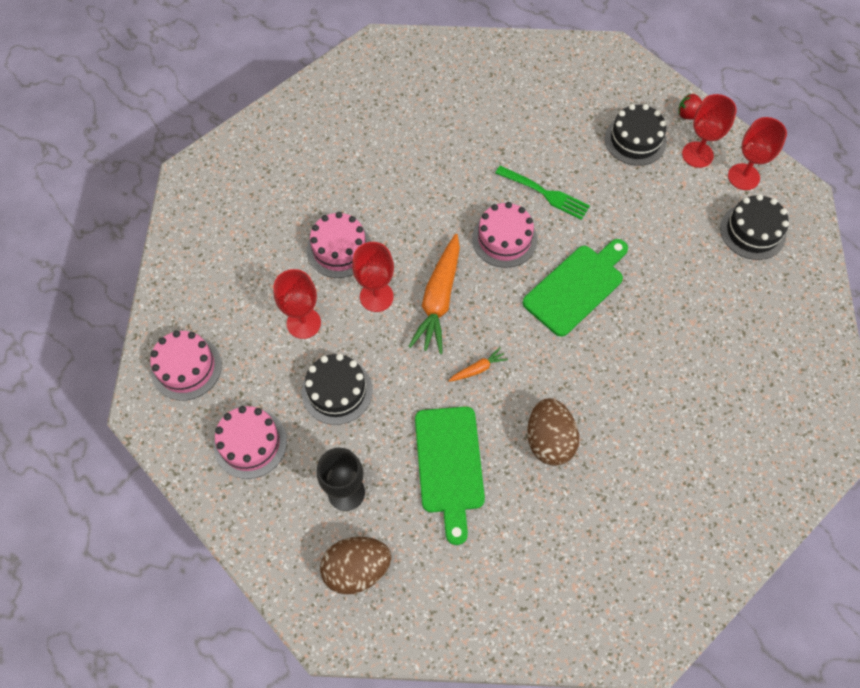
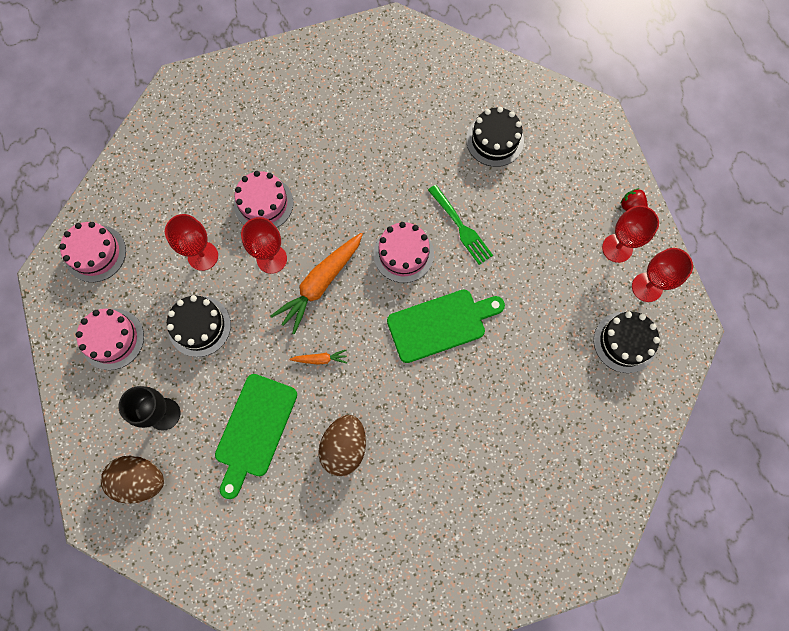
camera: 25 degrees right, 10 degrees up
black cake [605,104,667,166] -> black cake moved to [466,107,524,167]

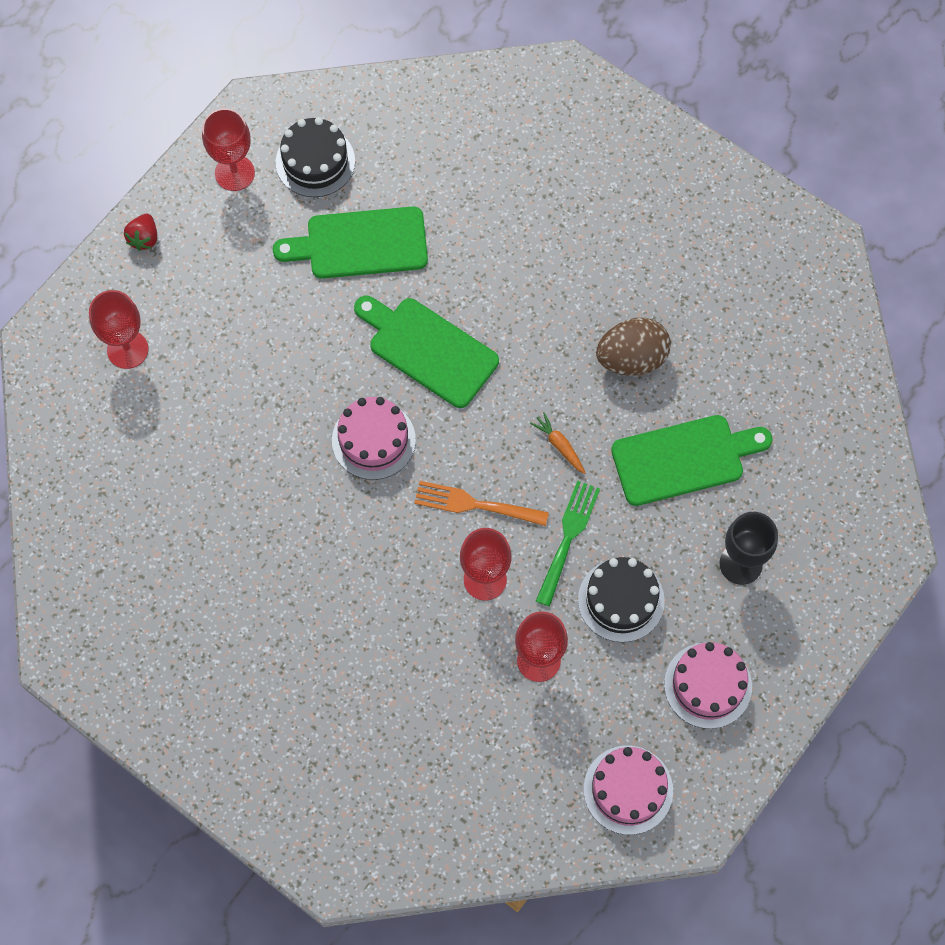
camera: 125 degrees left, 5 degrees down
brown egg [101,456,164,504] -> none
pink cake [234,171,293,227] -> none
orange carrot [271,233,363,335] -> orange fork [414,481,549,526]
green fork [428,185,493,265] -> green fork moved to [536,480,600,606]
black cake [466,107,524,167] -> none
red goblet [602,205,659,263] -> red goblet moved to [89,290,149,369]
none -> green cutting board [273,206,428,279]

